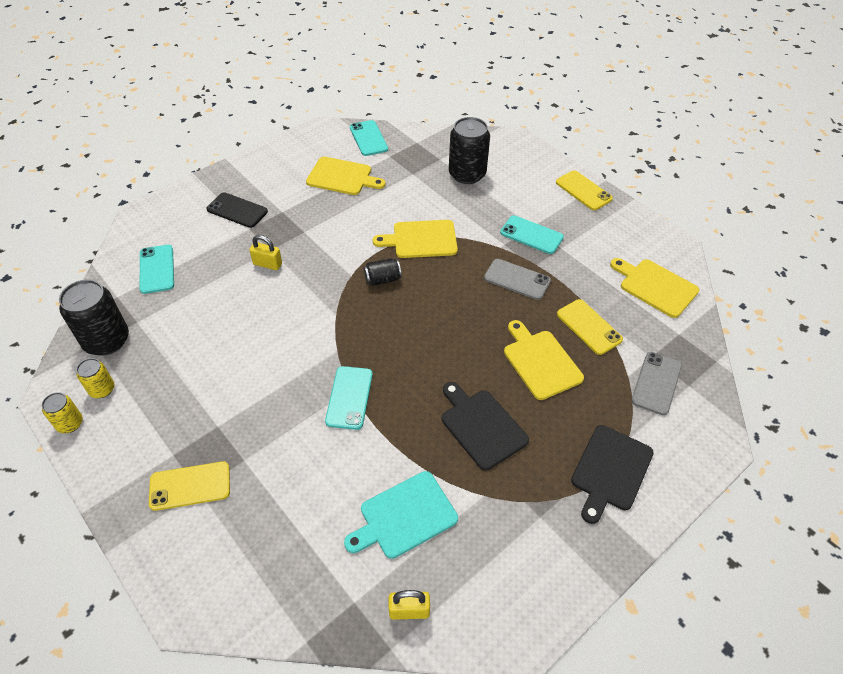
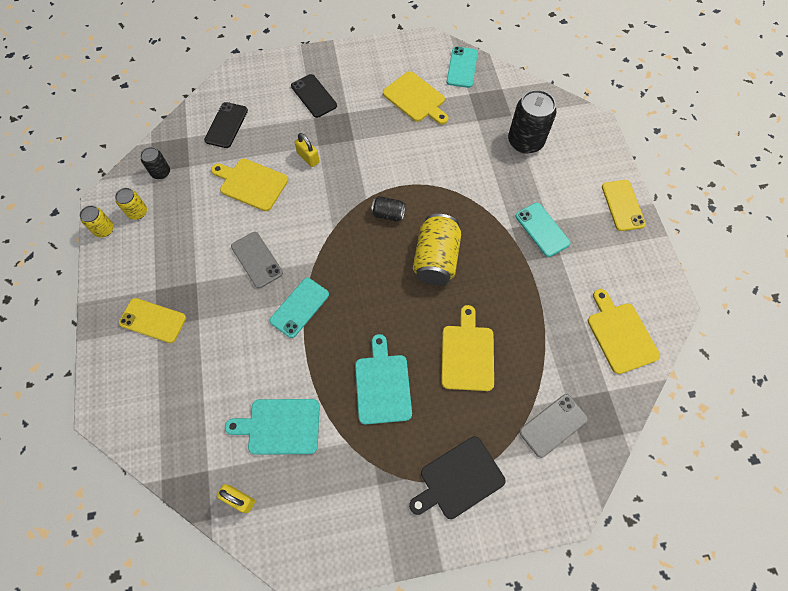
camera: 30 degrees right, 15 degrees up
black can [59,279,129,356] -> black can [140,147,170,179], size x0.53
turquoise phone [140,245,174,294] -> black phone [204,102,248,148]
yellow cutting board [373,220,458,258] -> yellow cutting board moved to [211,159,289,211]
black cutting board [442,382,529,470] -> turquoise cutting board [355,334,412,425]
grey phone [484,259,551,300] -> grey phone moved to [231,232,283,288]
yellow phone [557,299,623,355] -> none
none -> yellow can [413,214,461,285]

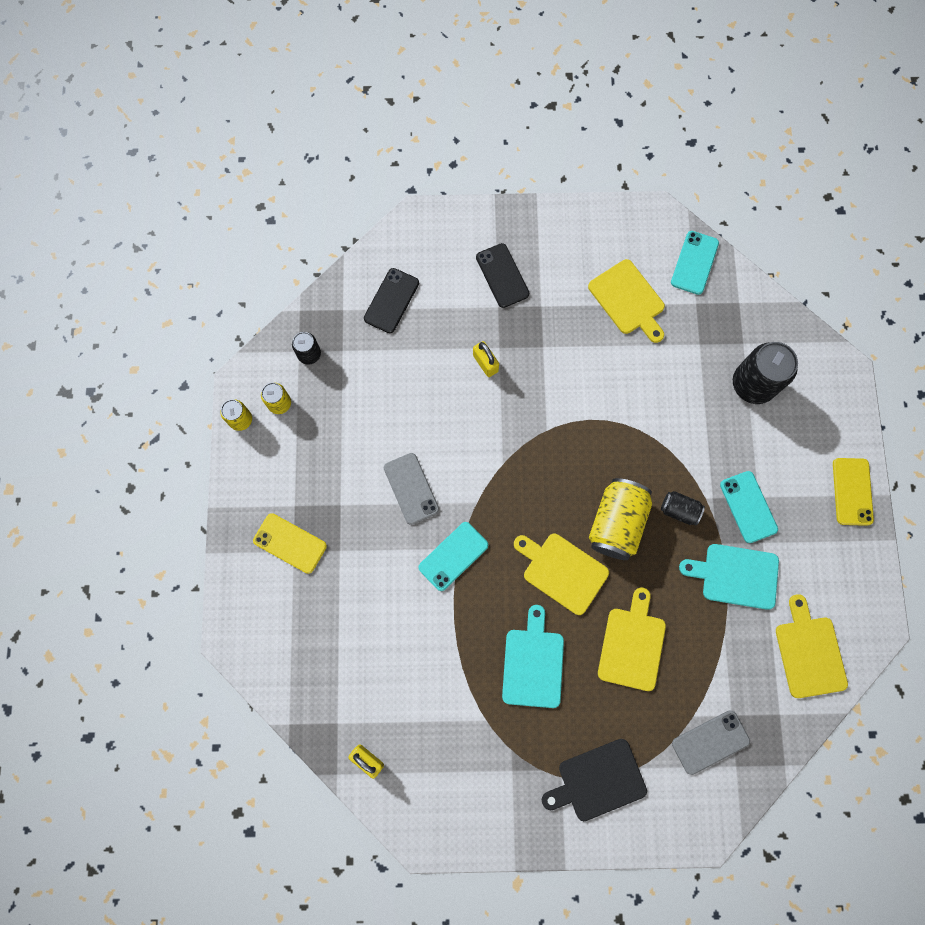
camera: 10 degrees right, 10 degrees up
yellow cutting board [211,159,289,211] -> yellow cutting board moved to [514,533,609,615]
turquoise cutting board [225,399,320,455] -> turquoise cutting board moved to [679,544,779,610]
black can [371,196,406,222] -> black can moved to [661,491,705,525]

